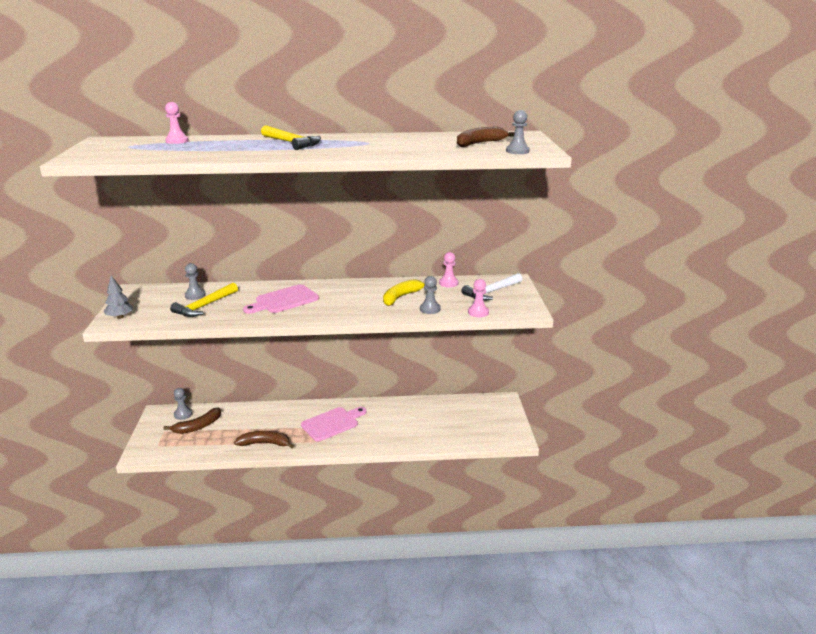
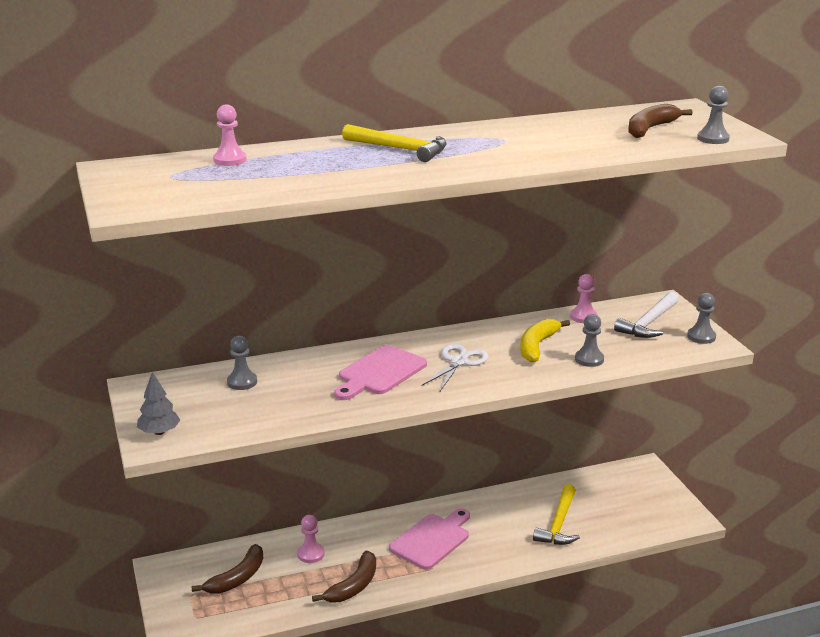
camera: 15 degrees left, 0 degrees up
yellow hammer [170,283,238,317] -> yellow hammer moved to [533,484,580,545]
grey pawn [174,388,193,420] -> grey pawn moved to [687,293,716,344]
brown banana [234,431,294,449] -> brown banana turned 135 degrees clockwise [312,551,376,603]
pink pawn [468,279,489,317] -> pink pawn moved to [297,515,324,563]
none -> white scissors [422,344,489,391]

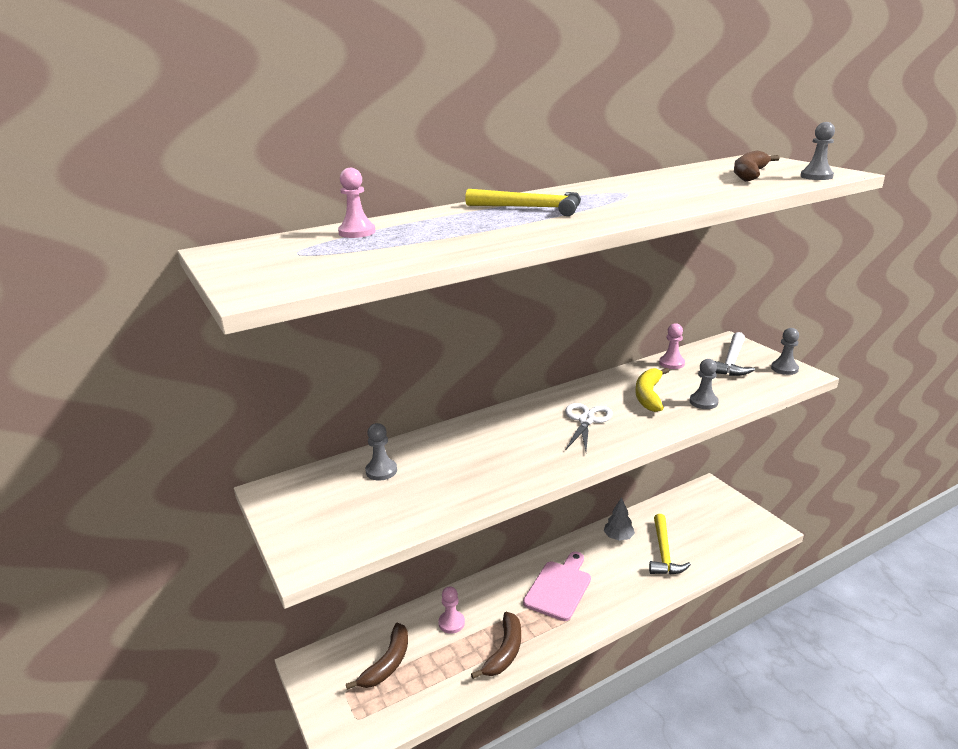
camera: 10 degrees left, 0 degrees up
grey tree [137,372,180,435] -> grey tree moved to [604,497,635,541]
pink cutting board [334,345,427,400] -> none

